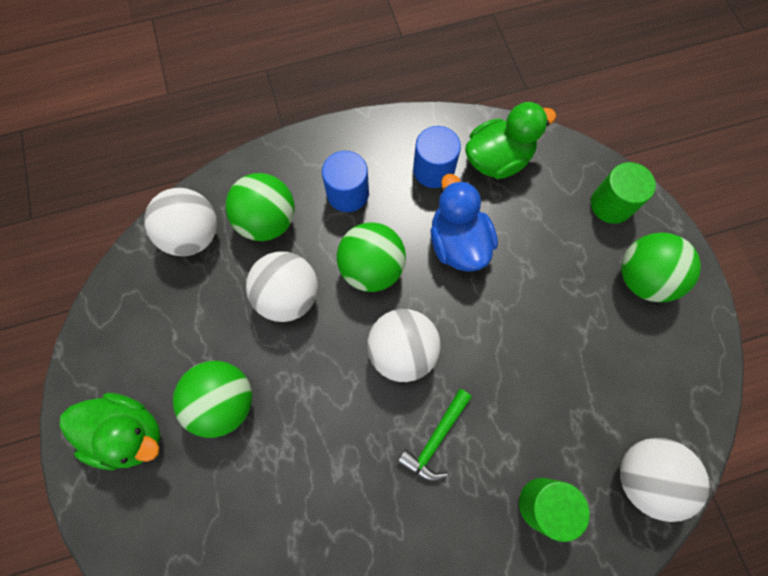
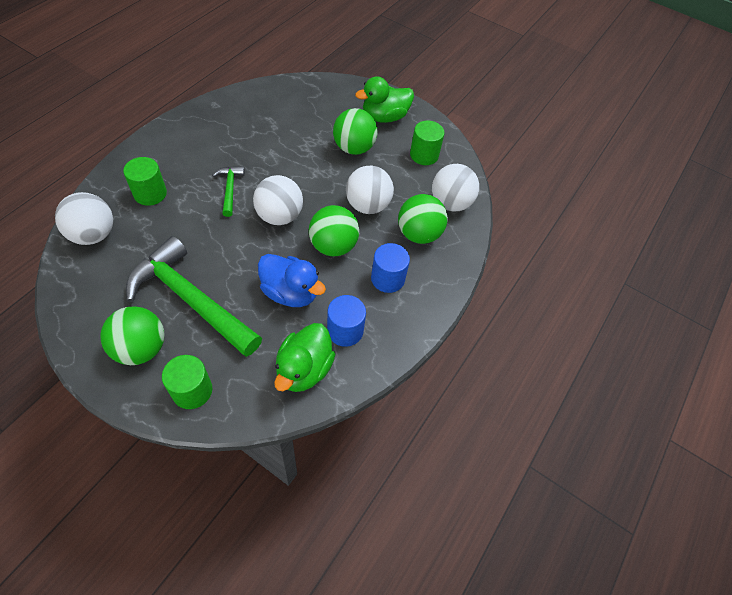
camera: 135 degrees right, 15 degrees down
none -> green hammer [126,236,262,357]
none -> green cylinder [410,120,445,165]

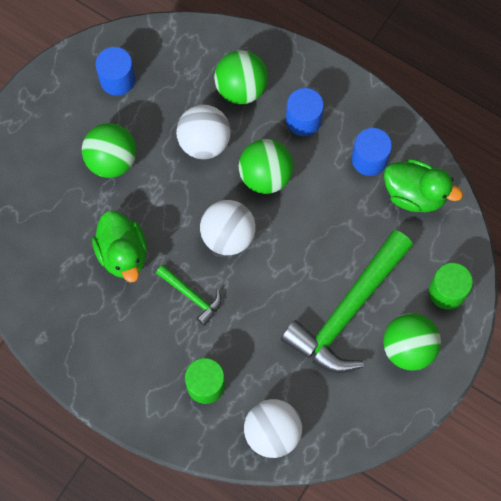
camera: 85 degrees left, 15 degrees up
green hammer [212,166,245,217] -> green hammer turned 135 degrees counterclockwise [156,265,222,326]
blue duck [258,254,326,307] -> none
green duck [355,77,414,123] -> green duck moved to [92,211,147,282]
green cylinder [410,120,445,165] -> blue cylinder [96,47,135,96]
white ball [432,164,479,211] -> none

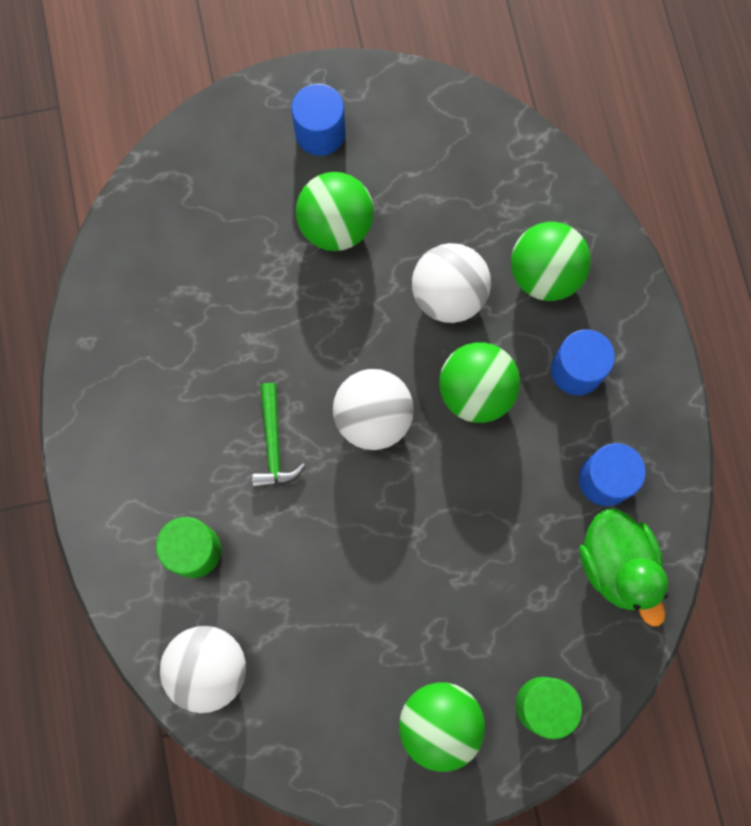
camera: 45 degrees right, 5 degrees up
green duck [92,211,147,282] -> none
blue cylinder [96,47,135,96] -> blue cylinder moved to [291,84,346,156]
green hammer [281,230,413,373] -> none

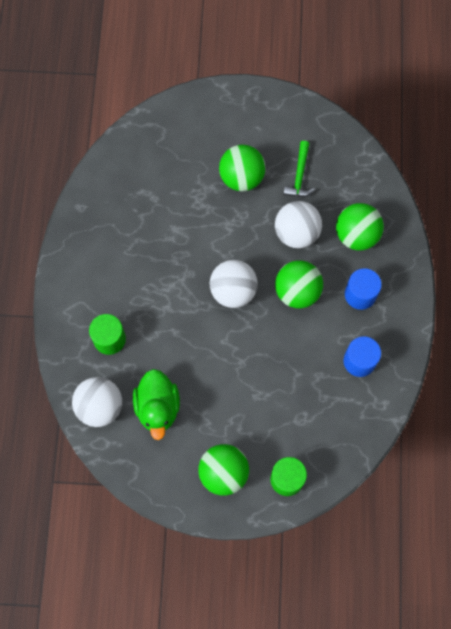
camera: 15 degrees right, 5 degrees down
green hammer [252,383,306,489] -> green hammer moved to [283,141,315,197]
blue cylinder [291,84,346,156] -> none
green duck [579,508,668,626] -> green duck moved to [133,369,180,440]

